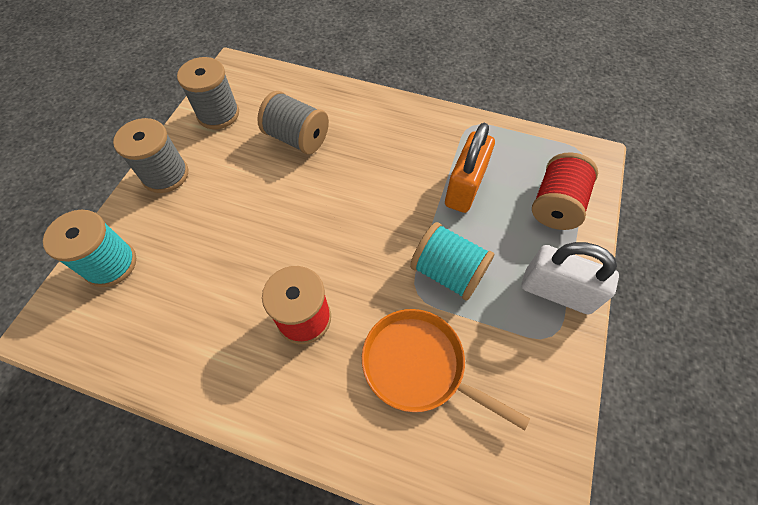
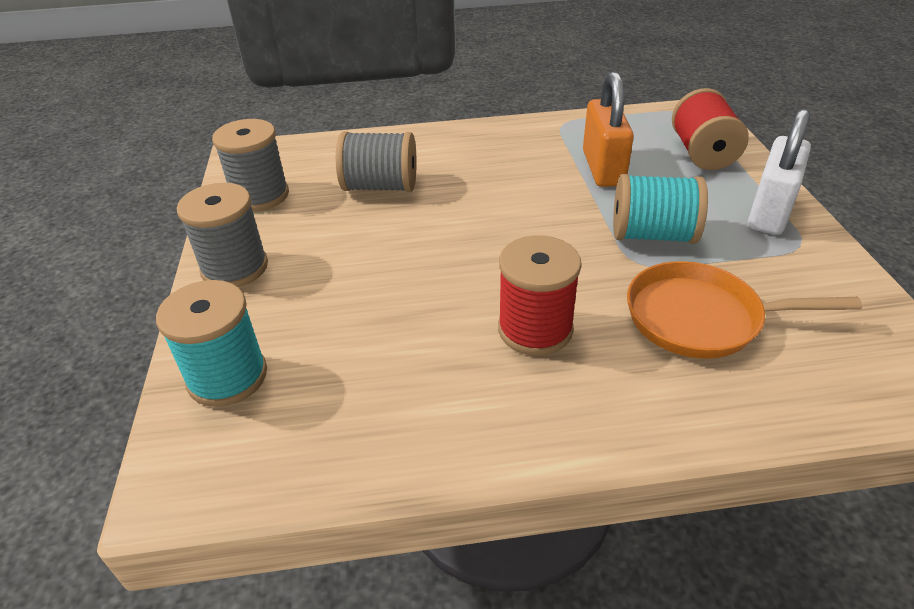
camera: 25 degrees left, 20 degrees down
white padlock [522,242,619,315] -> white padlock turned 60 degrees counterclockwise [748,109,811,235]

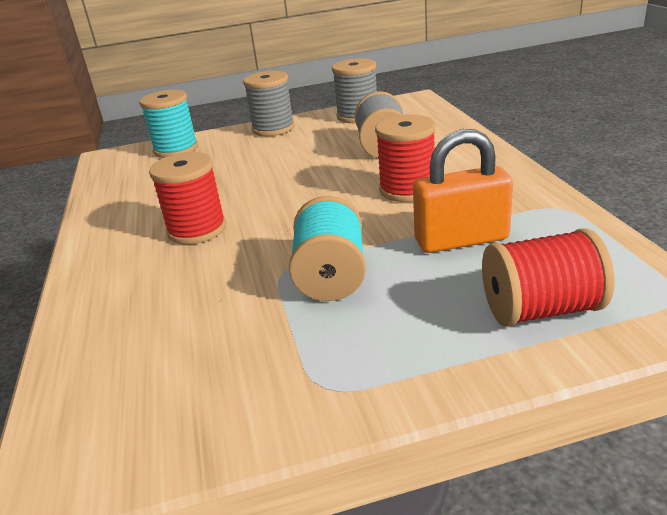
camera: 85 degrees right, 10 degrees down
orange pan [627,261,862,359] -> none
white padlock [748,109,811,235] -> none
none -> red spool [375,114,436,202]

